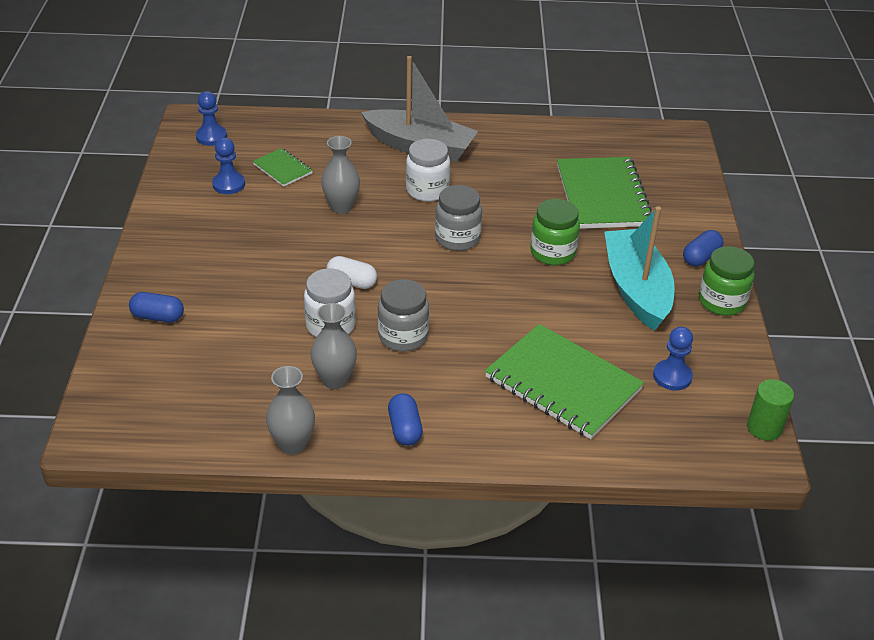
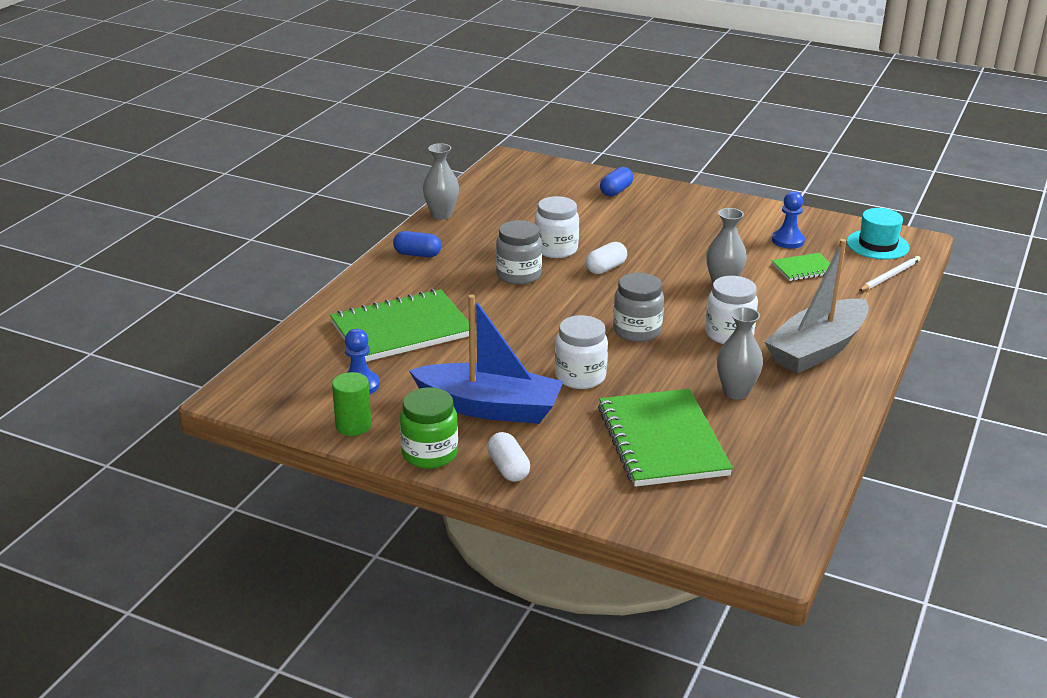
camera: 115 degrees right, 10 degrees down
blue pawn [196,91,227,146] -> turquoise hat [847,208,910,260]
grey vase [311,303,357,389] -> grey vase moved to [717,307,763,399]
green jar [530,199,580,265] -> white jar [555,315,608,389]
green notebook [557,157,652,229] -> green notebook turned 60 degrees clockwise [598,389,733,487]
turquoise boat [605,206,675,331] -> blue boat [409,295,564,424]
blue capsule [683,230,723,266] -> white capsule [487,432,530,482]
green cylinder [747,379,794,441] -> green cylinder moved to [332,372,371,436]
none -> white pencil [859,256,921,291]

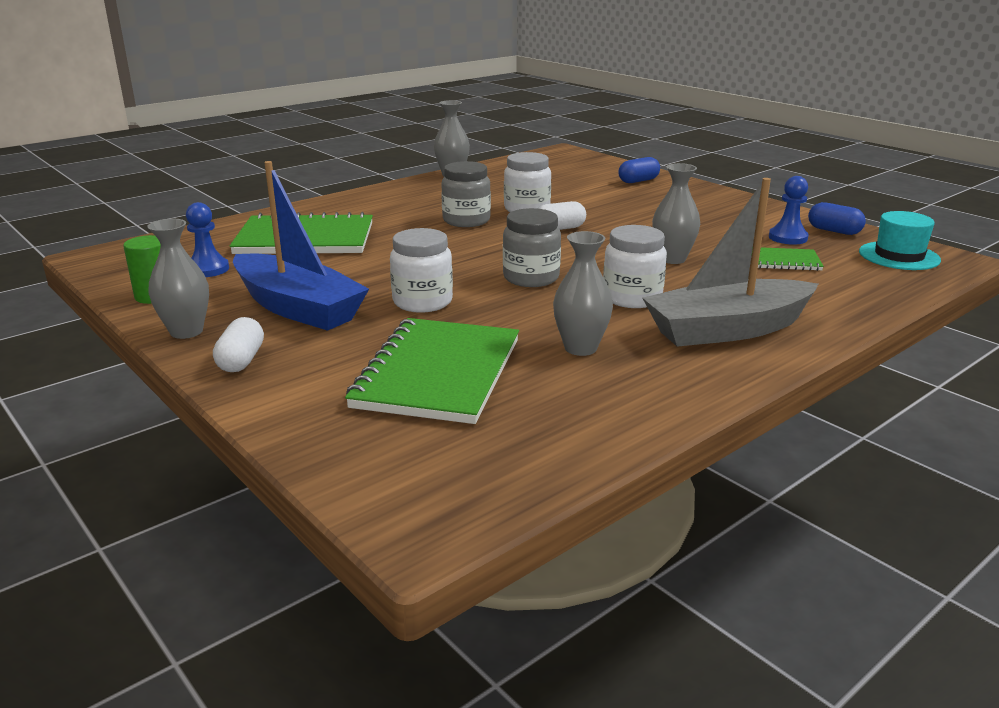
camera: 25 degrees right, 5 degrees down
blue capsule [393,231,441,257] -> blue capsule moved to [808,202,866,235]
green jar [400,387,458,469] -> grey vase [147,219,209,339]
white pencil [859,256,921,291] -> none

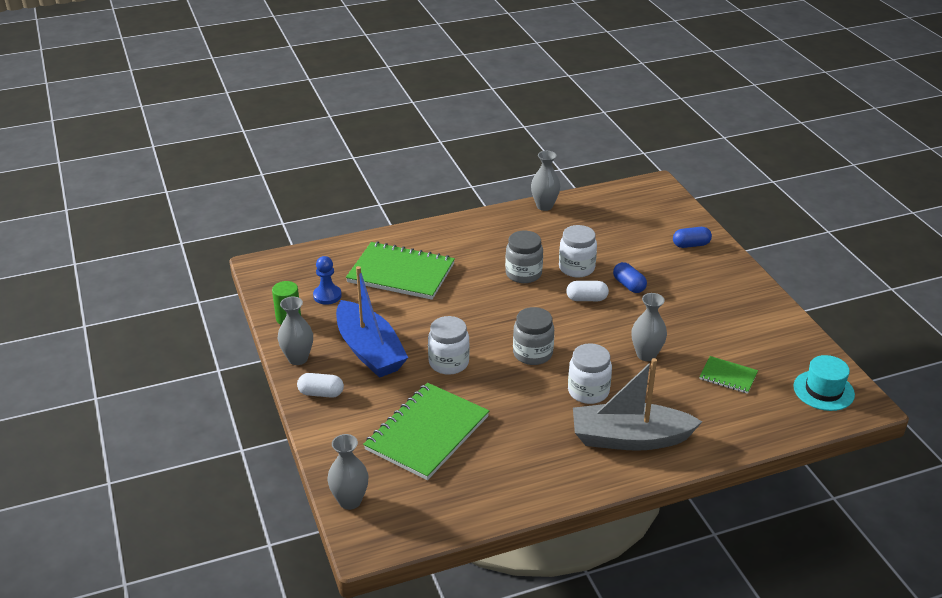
camera: 20 degrees right, 10 degrees up
white capsule [213,317,264,372] -> white capsule turned 75 degrees clockwise [297,373,344,398]
grey vase [553,231,613,356] -> grey vase moved to [327,434,368,510]
blue pawn [769,176,809,245] -> none
blue capsule [808,202,866,235] -> blue capsule moved to [613,262,647,293]

